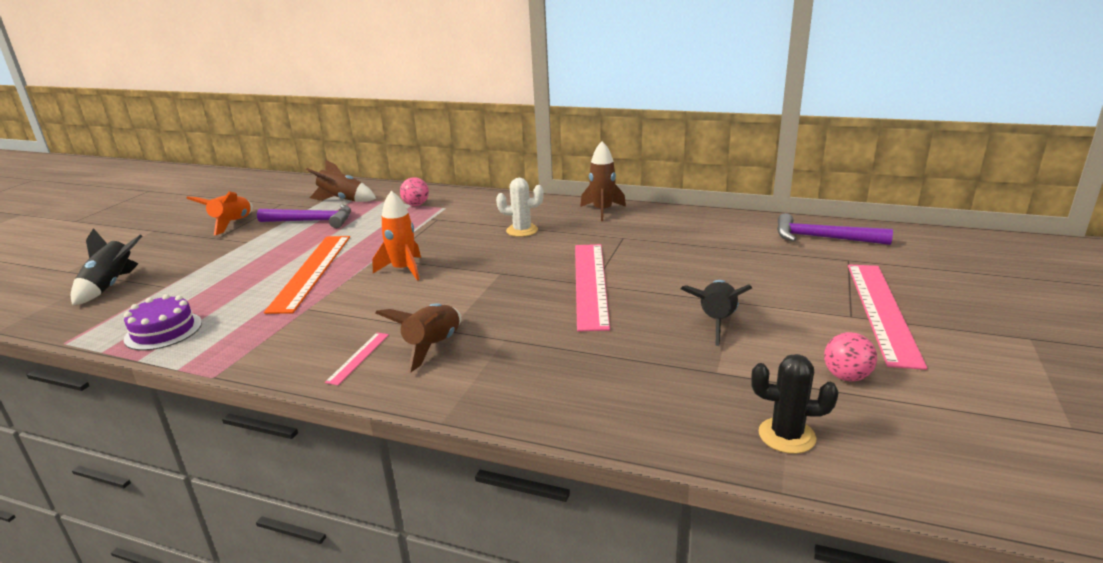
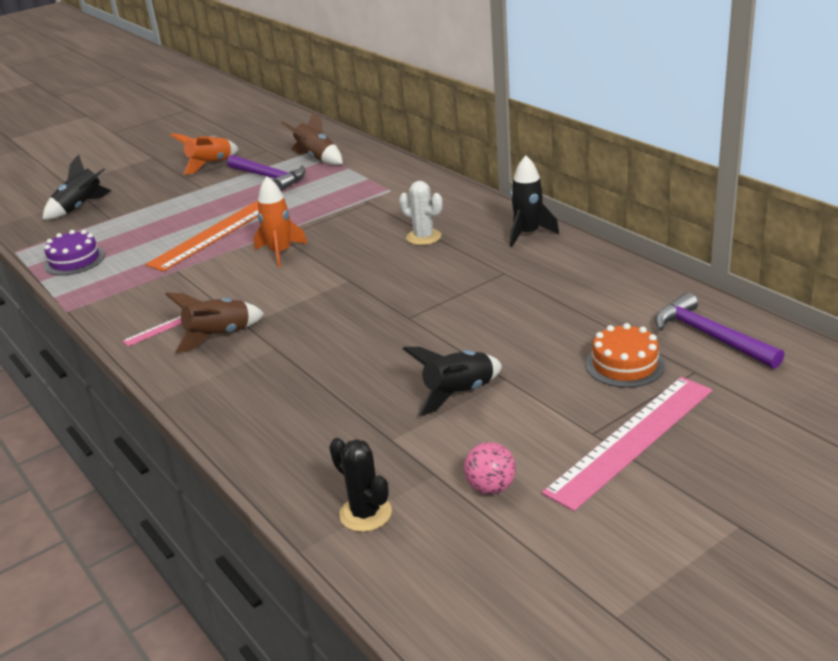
camera: 35 degrees right, 5 degrees up
pink ball [400,177,429,206] -> none
pink ruler [575,244,610,331] -> none
brown rocket [580,141,626,221] -> black rocket [510,156,559,247]
none -> orange cake [585,323,665,388]

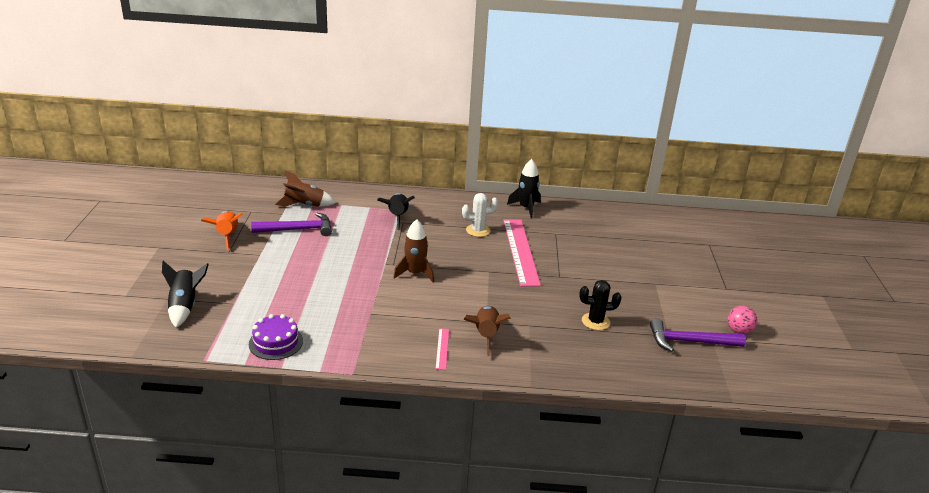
camera: 55 degrees left, 0 degrees up
orange ruler [145,200,258,272] -> none
orange rocket [254,176,308,268] -> brown rocket [393,219,434,282]
black cactus [329,438,392,532] -> black cactus moved to [579,280,622,330]
black rocket [403,347,502,416] -> black rocket moved to [377,193,415,230]
pink ruler [542,377,712,511] -> pink ruler moved to [503,220,541,287]
orange cake [585,323,665,388] -> none
purple hammer [655,293,784,369] -> purple hammer moved to [650,318,746,352]

